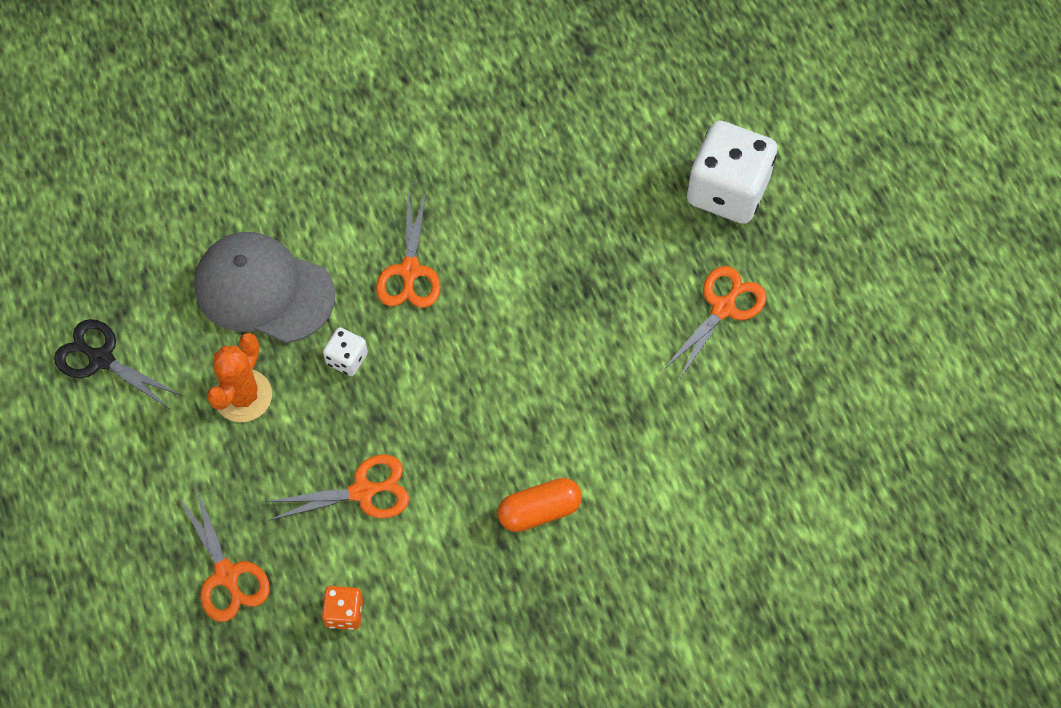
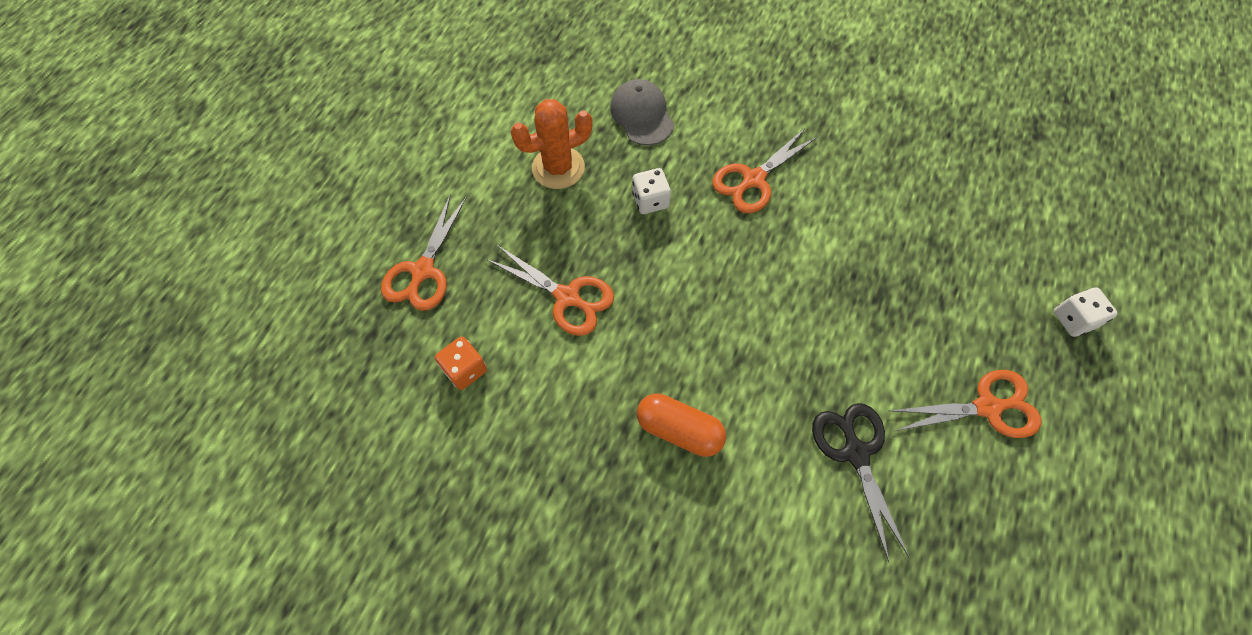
camera: 45 degrees right, 0 degrees up
black scissors [54,319,183,410] -> black scissors moved to [812,403,909,563]
grey cap [194,232,335,343] -> grey cap [610,79,674,145], size x0.60
white dice [687,120,777,224] -> white dice [1054,287,1118,337], size x0.46

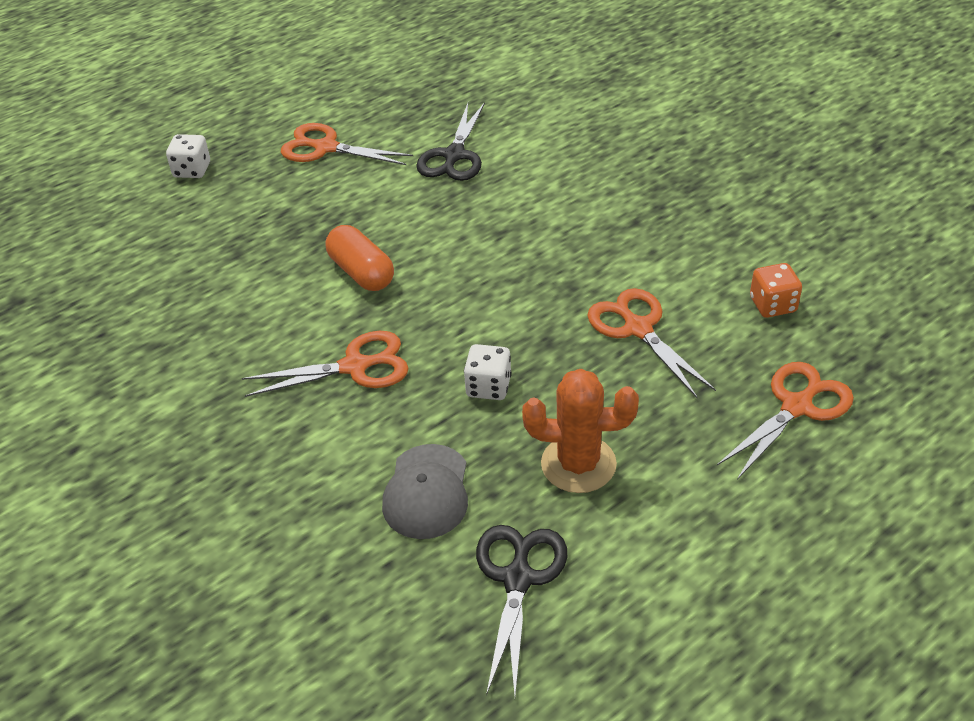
camera: 150 degrees left, 20 degrees down
orange capsule [637,394,726,457] -> orange capsule moved to [326,225,394,291]
none -> black scissors [476,525,567,696]

